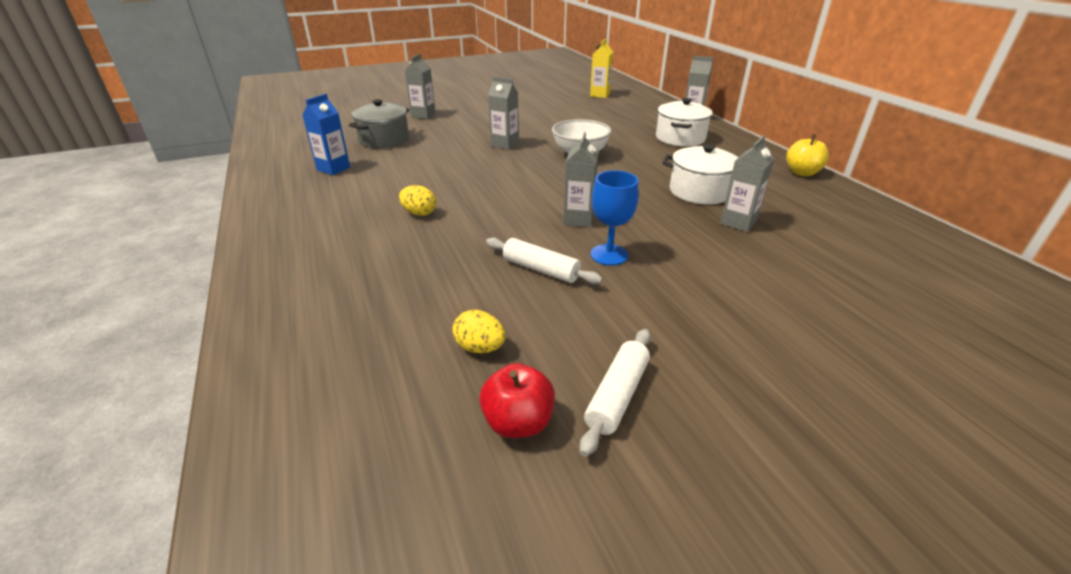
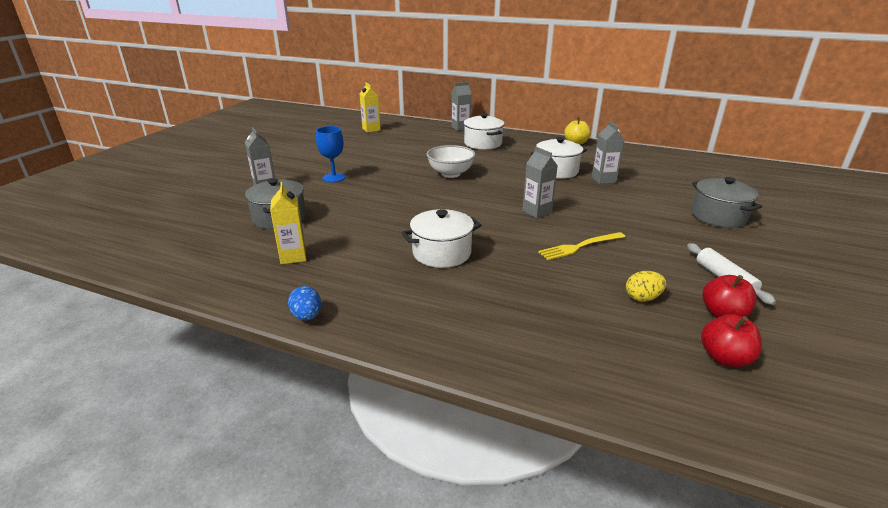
camera: 45 degrees left, 5 degrees down
blue carton [302,94,350,175] -> yellow carton [270,182,306,264]
yellow egg [399,185,436,216] -> white pot [401,209,481,268]
white rolling pin [486,238,603,284] -> yellow fork [538,232,625,260]
grey carton [488,76,519,150] -> none
blue goblet [591,170,639,266] -> blue goblet moved to [316,126,346,182]
none -> blue egg [288,286,321,321]
none -> grey pot [691,177,762,228]
none -> red apple [701,314,762,367]

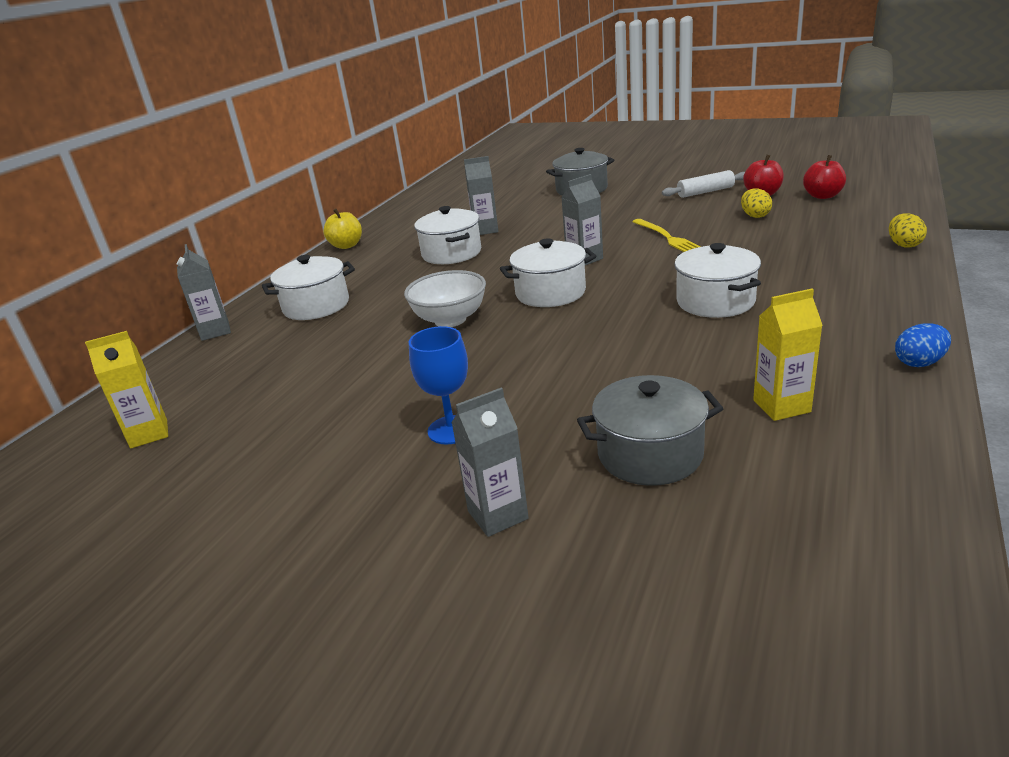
camera: 85 degrees left, 0 degrees up
none -> white pot [500,239,596,307]
none -> yellow egg [889,213,927,247]

